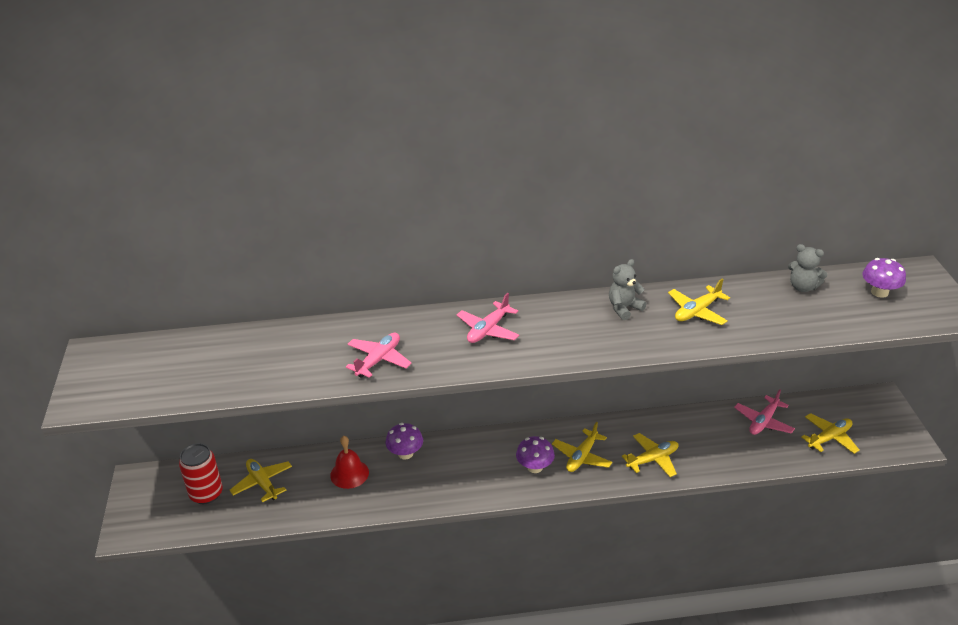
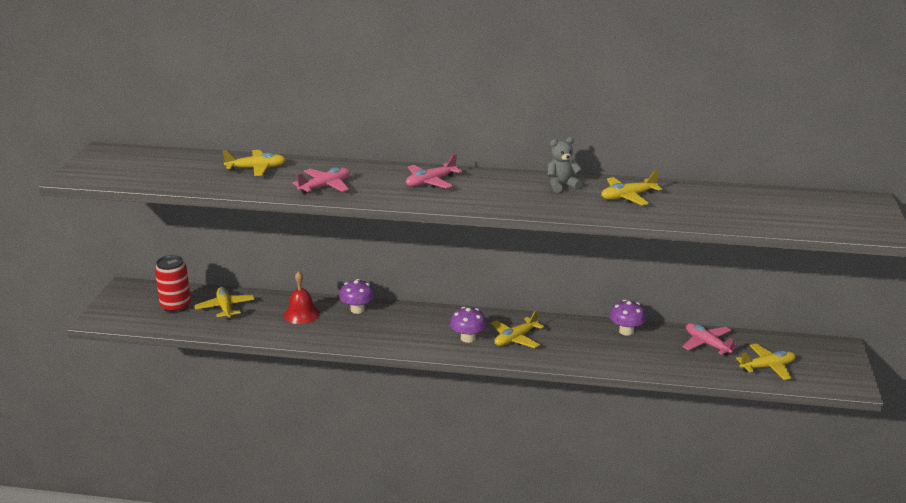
camera: 15 degrees right, 10 degrees down
yellow plane [622,433,678,477] -> yellow plane moved to [223,150,286,176]
pink plane [734,389,795,435] -> pink plane turned 90 degrees clockwise [683,323,739,356]
grey teddy bear [788,244,828,292] -> none
purple mushroom [862,258,906,298] -> purple mushroom moved to [609,300,646,336]

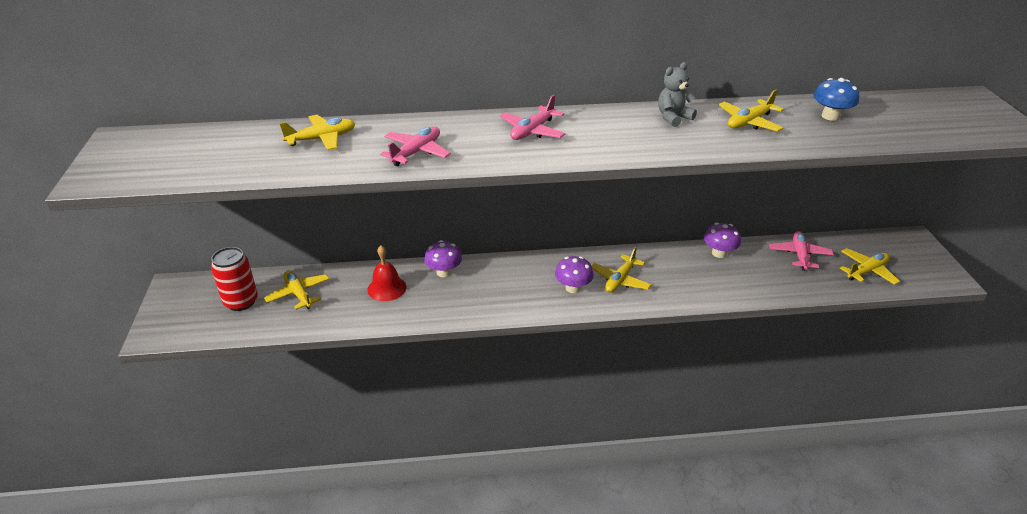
camera: 15 degrees left, 10 degrees up
pink plane [683,323,739,356] -> pink plane turned 60 degrees clockwise [769,231,834,271]
none -> blue mushroom [813,78,859,121]

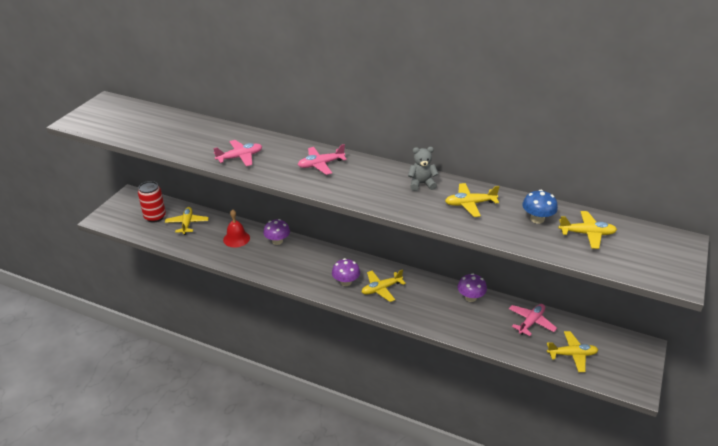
camera: 30 degrees right, 0 degrees up
yellow plane [279,115,355,150] -> yellow plane moved to [558,211,617,249]

